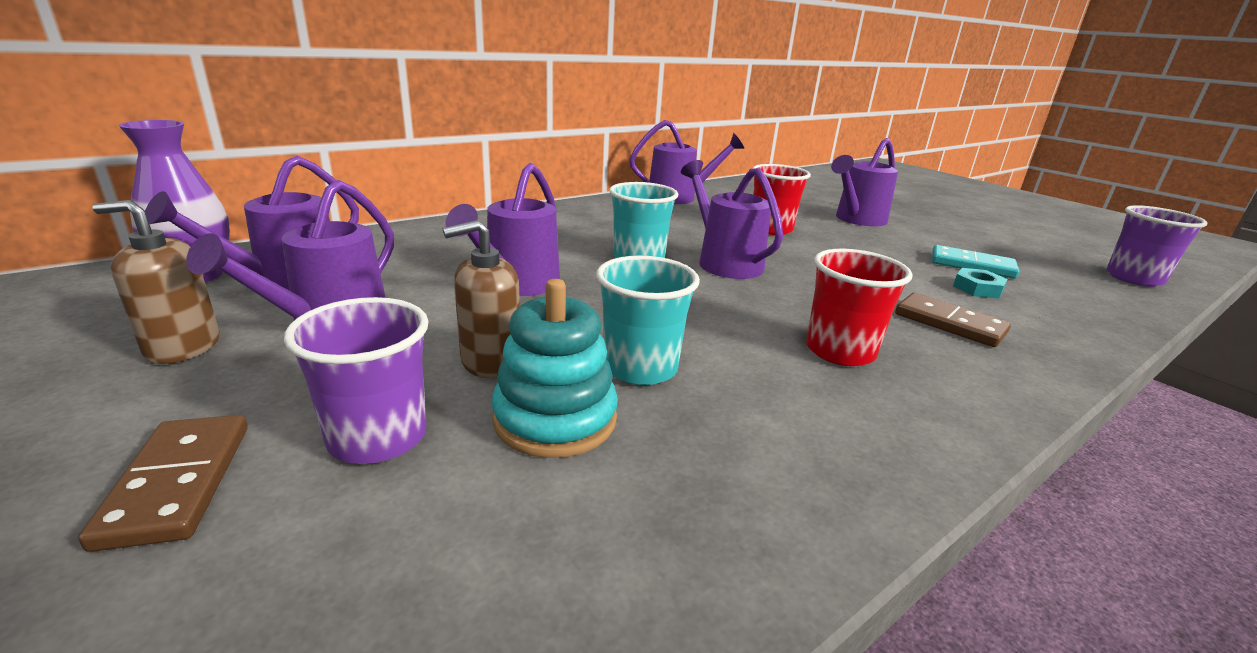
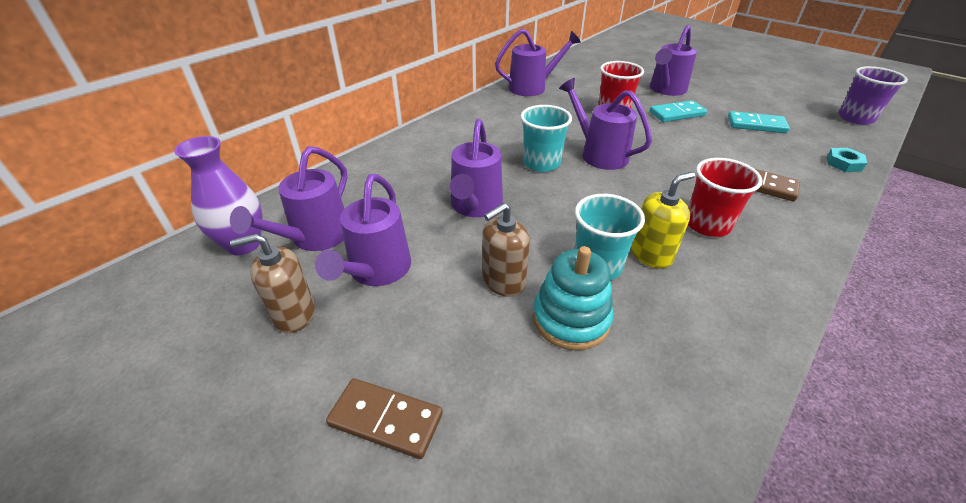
camera: 10 degrees left, 15 degrees up
brown domino [78,415,248,552] -> brown domino turned 45 degrees counterclockwise [326,378,443,459]
purple cup [284,297,429,464] -> none
turquoise nut [953,268,1008,299] -> turquoise nut moved to [827,148,867,172]
none -> yellow soap dispenser [631,172,695,268]
none -> turquoise domino [649,100,707,122]

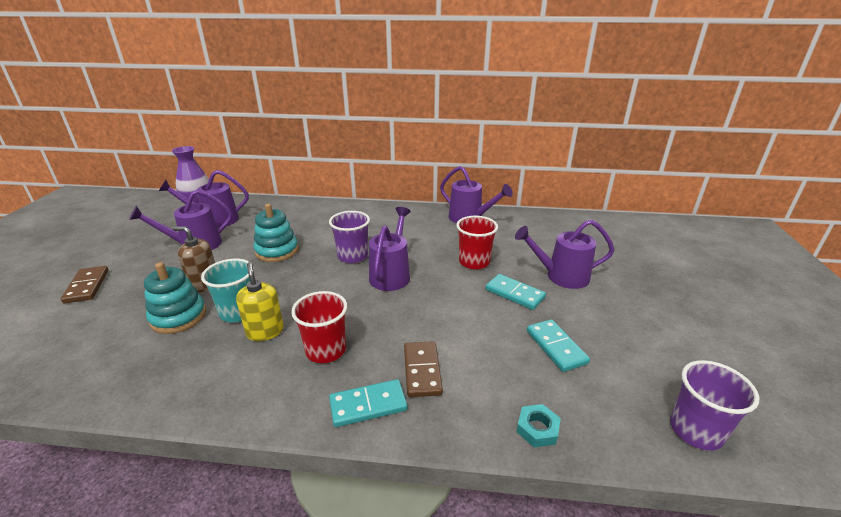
camera: 55 degrees right, 10 degrees down
brown soap dispenser [230,233,315,333] -> none
purple watering can [450,119,503,217] -> turquoise stacking toy [253,204,298,262]
turquoise cup [520,105,572,172] -> purple cup [329,211,370,263]
yellow soap dispenser [631,172,695,268] -> yellow soap dispenser turned 135 degrees counterclockwise [236,262,284,341]
none -> turquoise domino [329,379,407,427]

